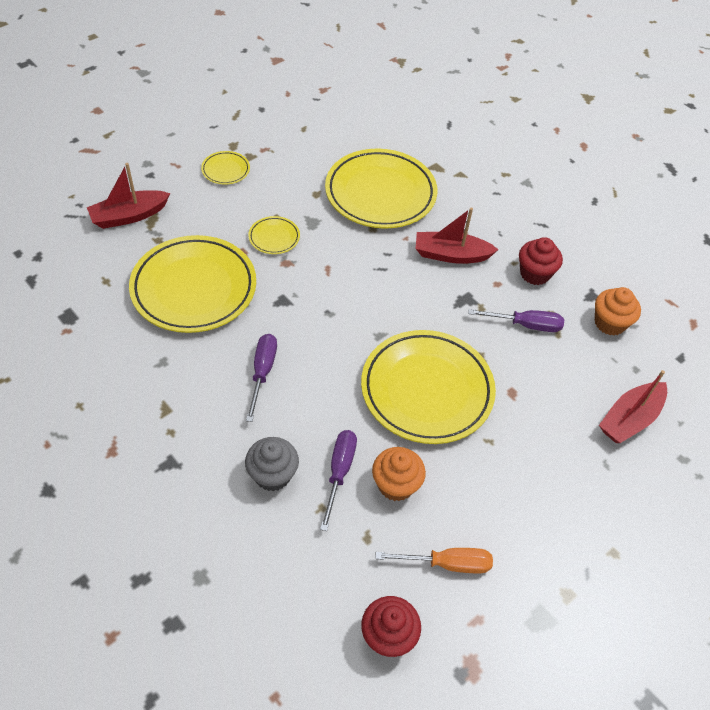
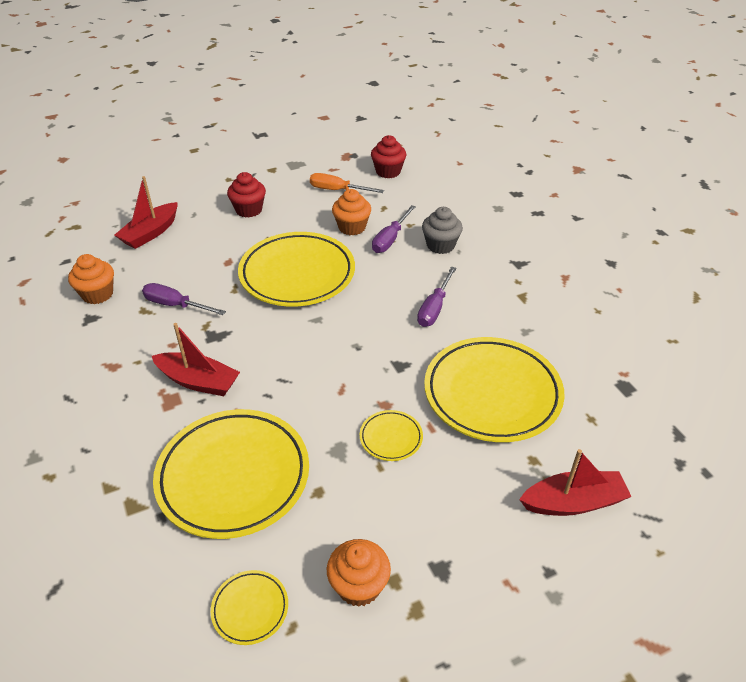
camera: 160 degrees left, 10 degrees down
yellow plate [201,151,250,185] -> yellow plate moved to [211,570,288,645]
red cupcake [519,237,563,285] -> red cupcake moved to [227,172,266,218]
red boat [599,370,667,443] -> red boat turned 150 degrees clockwise [114,176,178,249]
none -> orange cupcake [327,539,391,607]

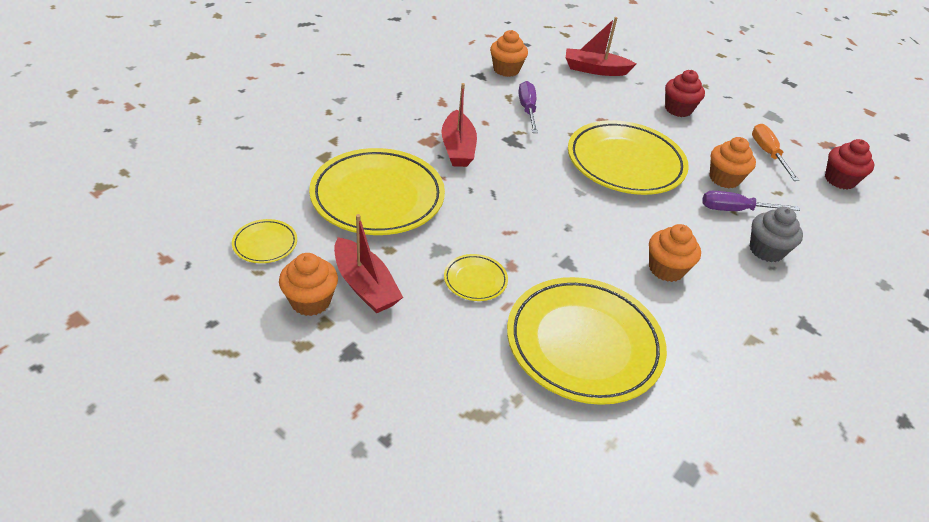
camera: 60 degrees right, 0 degrees up
purple screwdriver [417,267,456,327] -> orange cupcake [649,224,701,282]
red boat [519,449,632,516] -> red boat moved to [334,214,403,313]

